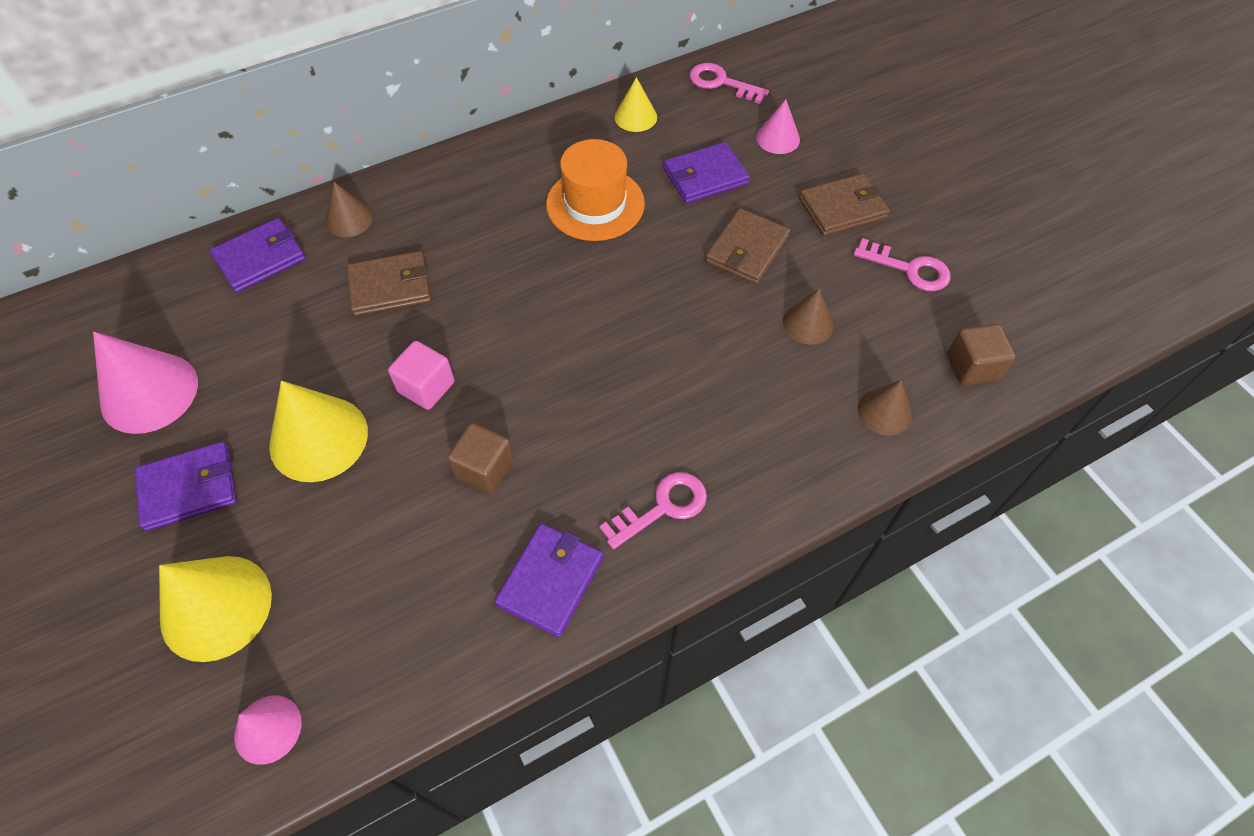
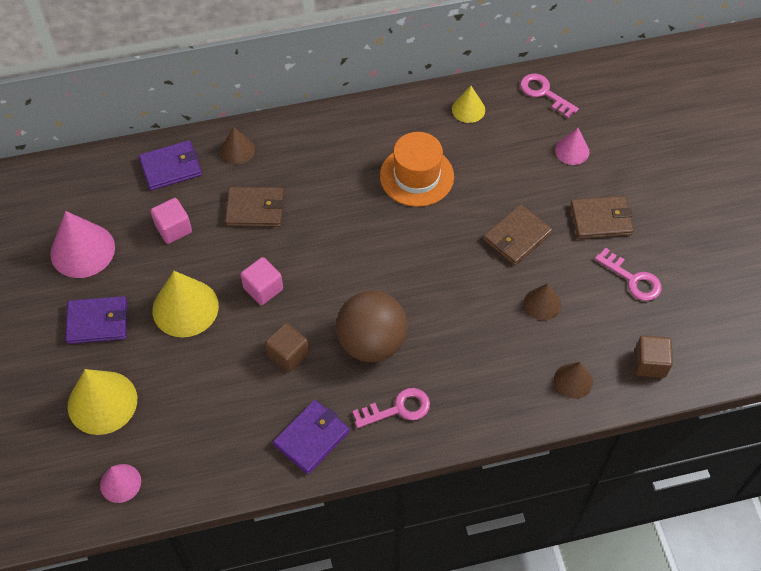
camera: 15 degrees right, 0 degrees up
purple wallet [664,142,750,204] -> none
none -> pink cube [151,198,192,244]
none -> brown ball [336,291,408,362]

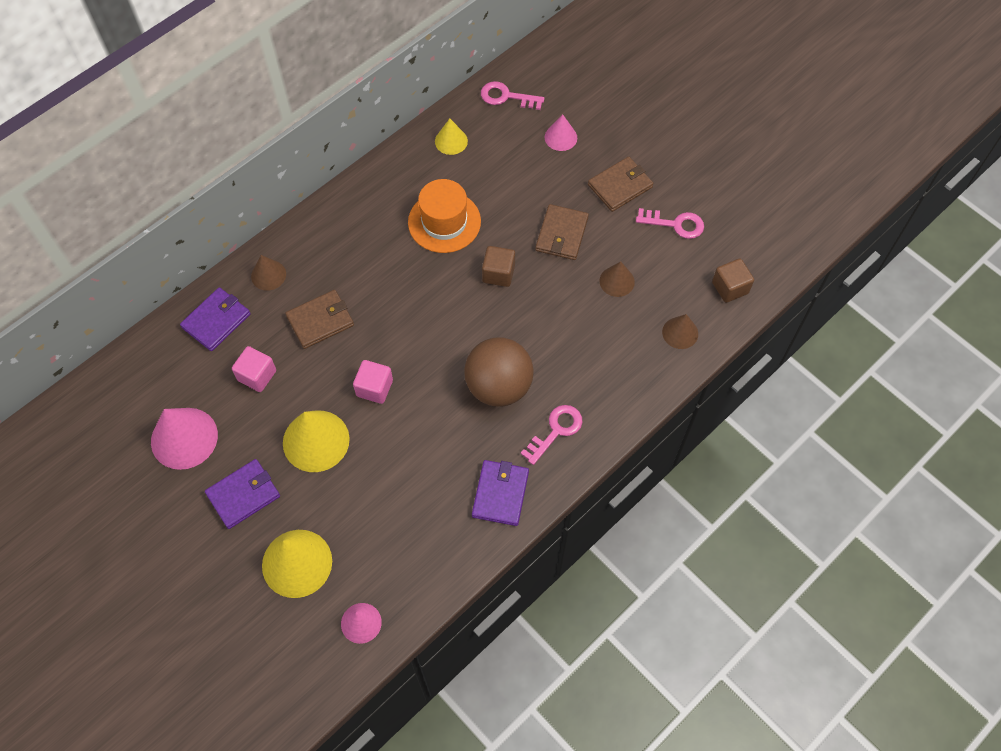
camera: 30 degrees left, 5 degrees up
brown cube [265,323,309,373] -> brown cube moved to [482,246,515,287]

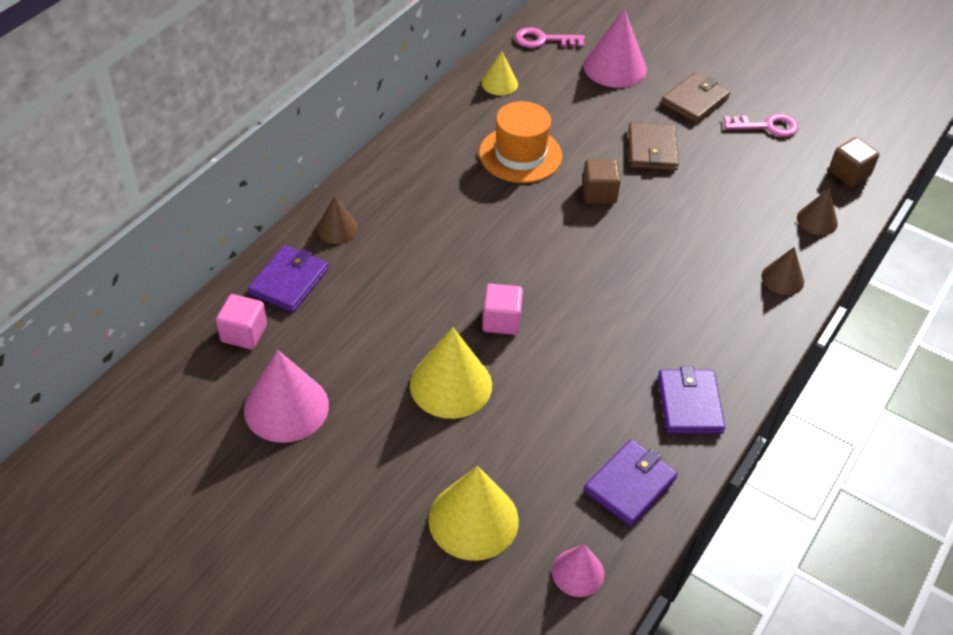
camera: 15 degrees left, 15 degrees down
purple wallet [205,459,280,529] -> purple wallet moved to [584,440,678,526]
pink cube [232,346,276,392] -> pink cube moved to [216,294,267,349]
brown wallet [285,290,354,349] -> none
brown ball [464,337,534,407] -> none
pink key [521,405,583,465] -> none
pink cone [545,115,577,151] -> pink cone [583,9,647,88], size x1.76
brown cone [599,262,635,297] -> brown cone moved to [761,247,804,295]

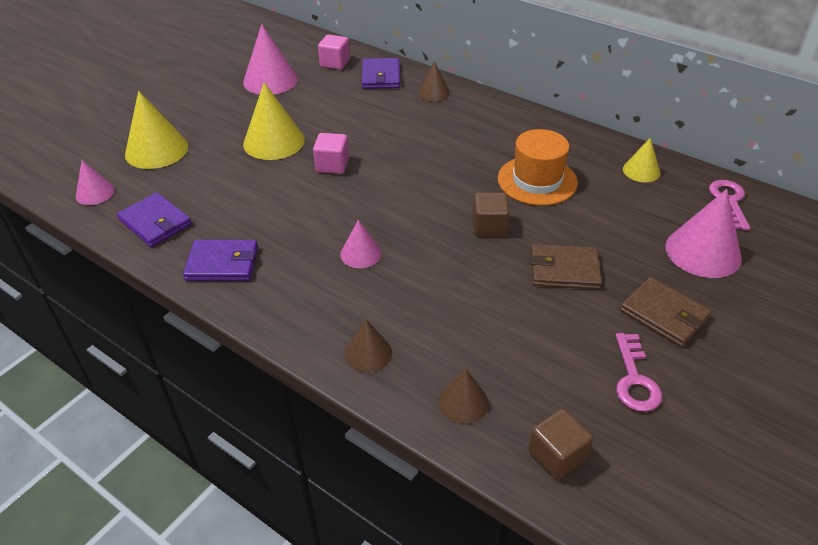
camera: 95 degrees right, 5 degrees down
purple wallet [248,245,329,312] -> purple wallet turned 60 degrees clockwise [361,58,400,89]
none -> pink cone [340,220,382,268]

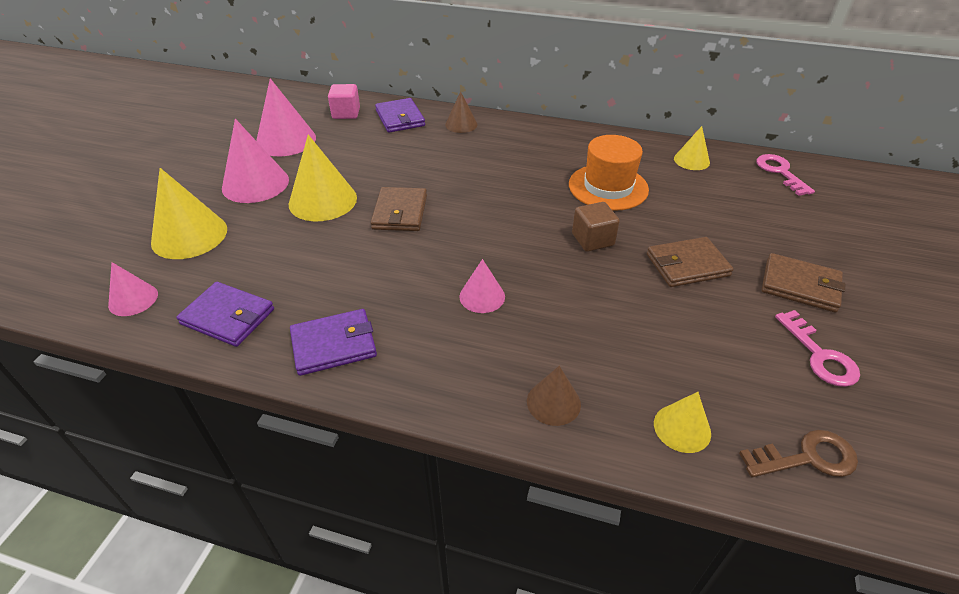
camera: 20 degrees left, 0 degrees up
pink cube [313,133,349,174] -> brown wallet [370,187,427,231]
brown cone [438,369,489,424] -> yellow cone [654,392,711,453]
brown cube [528,409,593,480] -> brown key [739,430,858,477]
pink cone [665,189,742,278] -> pink cone moved to [222,119,289,203]

